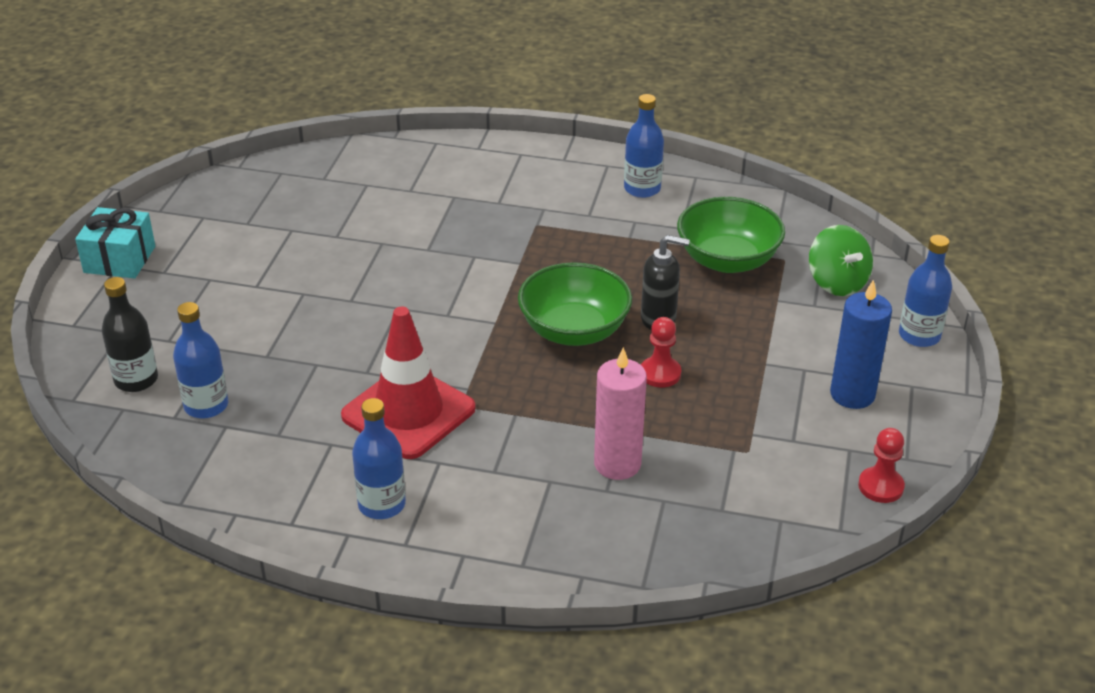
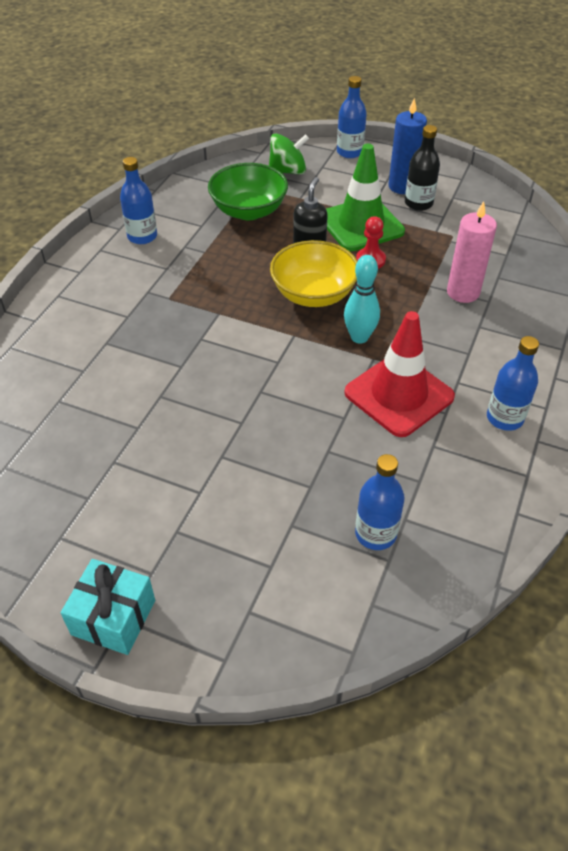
camera: 80 degrees left, 10 degrees up
black bottle [102,277,158,392] -> black bottle moved to [405,125,440,211]
green bowl [518,262,632,346] -> yellow bowl [270,240,357,307]
red pawn [858,428,905,503] -> none
none -> green traffic cone [326,144,405,251]
none -> turquoise bowling pin [344,255,380,344]

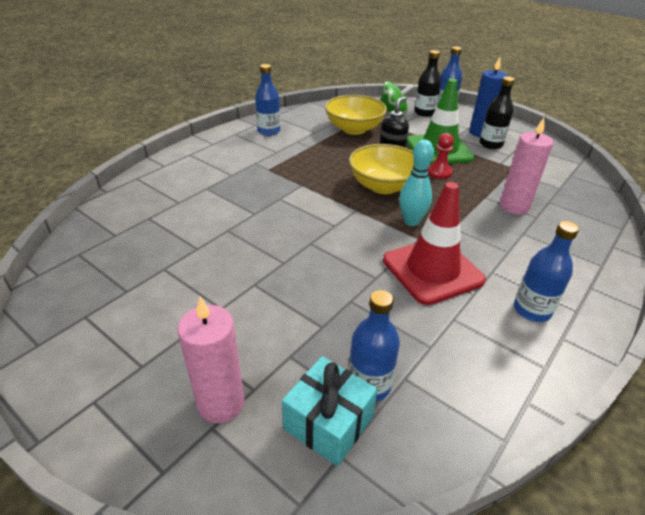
camera: 15 degrees right, 10 degrees down
turquoise gift [60,559,155,655] -> turquoise gift moved to [282,356,378,466]
green bowl [208,163,288,220] -> yellow bowl [325,95,387,135]
none -> pink candle [178,297,244,423]
none -> black bottle [414,50,441,117]

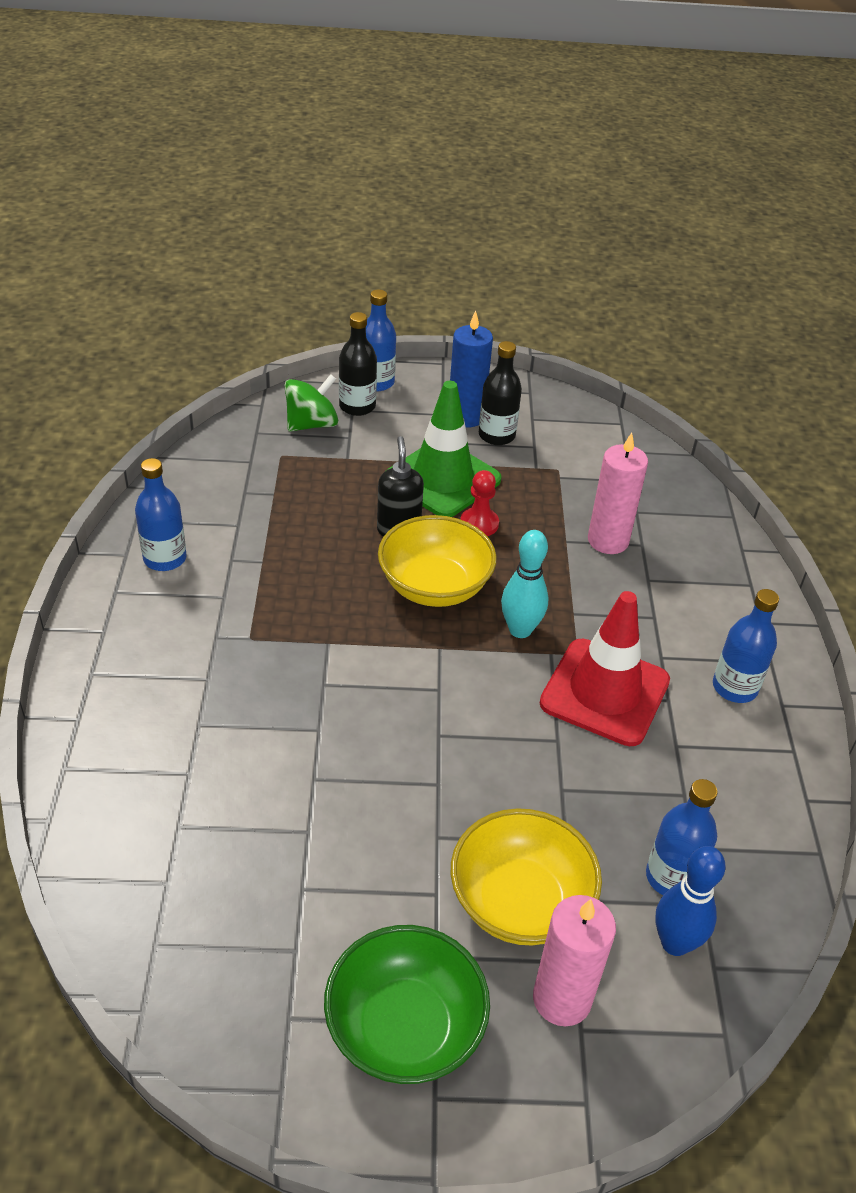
camera: 40 degrees left, 5 degrees up
turquoise gift [282,356,378,466] -> blue bowling pin [655,846,726,956]
yellow bowl [325,95,387,135] -> yellow bowl moved to [451,808,602,945]
none -> green bowl [324,925,490,1084]

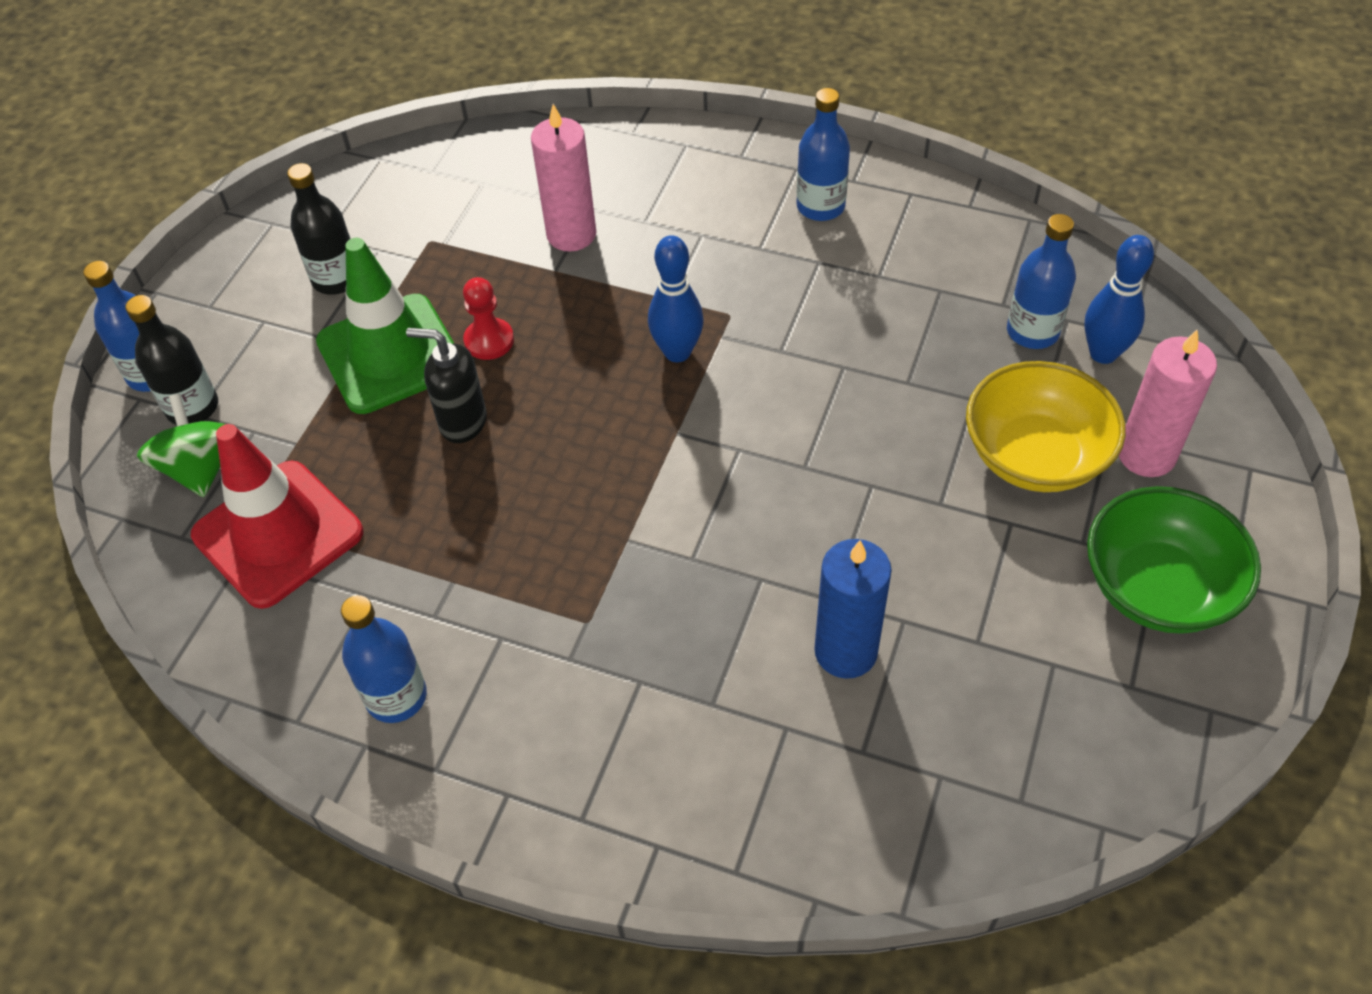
camera: 65 degrees left, 10 degrees up
yellow bowl [378,515,497,607] -> none
blue candle [450,311,493,428] -> blue candle moved to [814,539,892,679]
turquoise bowling pin [501,530,548,638] -> blue bowling pin [648,235,704,362]
red traffic cone [540,591,670,746] -> red traffic cone moved to [191,424,363,609]

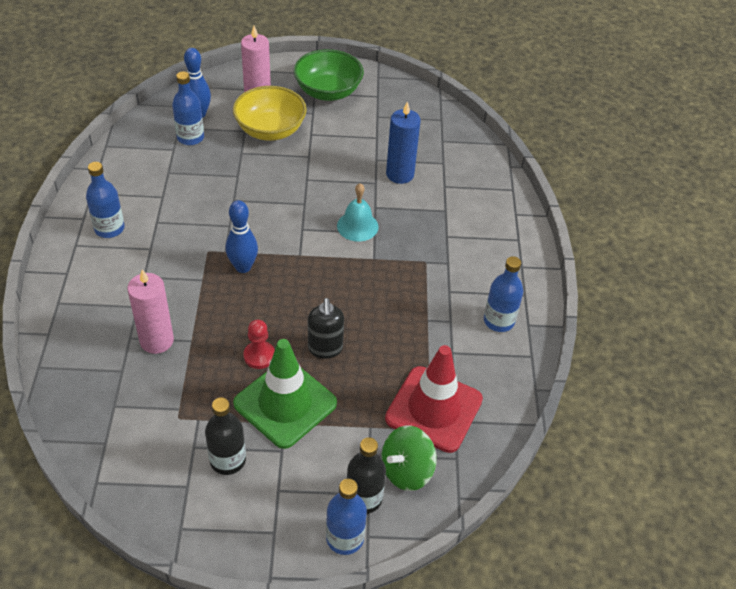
camera: 115 degrees left, 5 degrees down
none -> turquoise bell [337,183,378,242]

